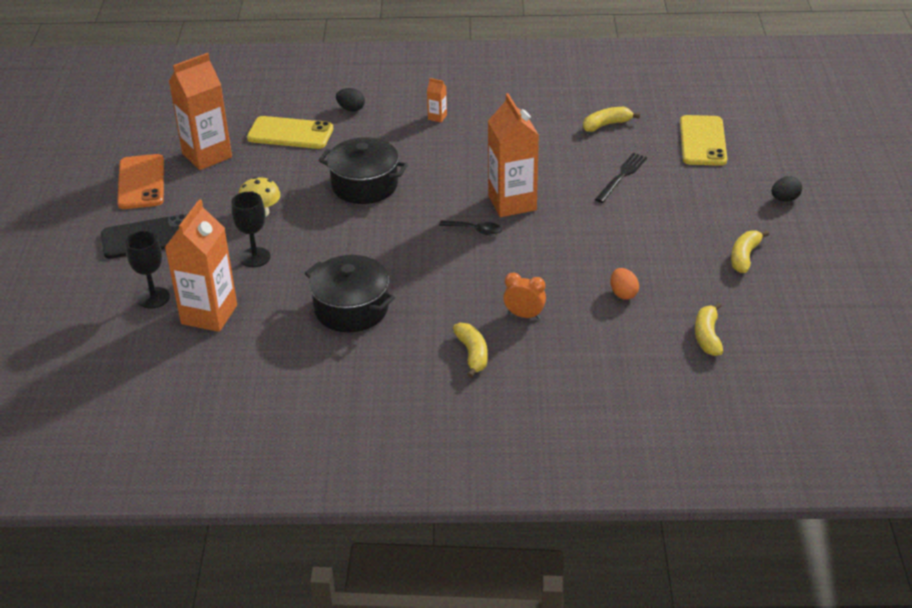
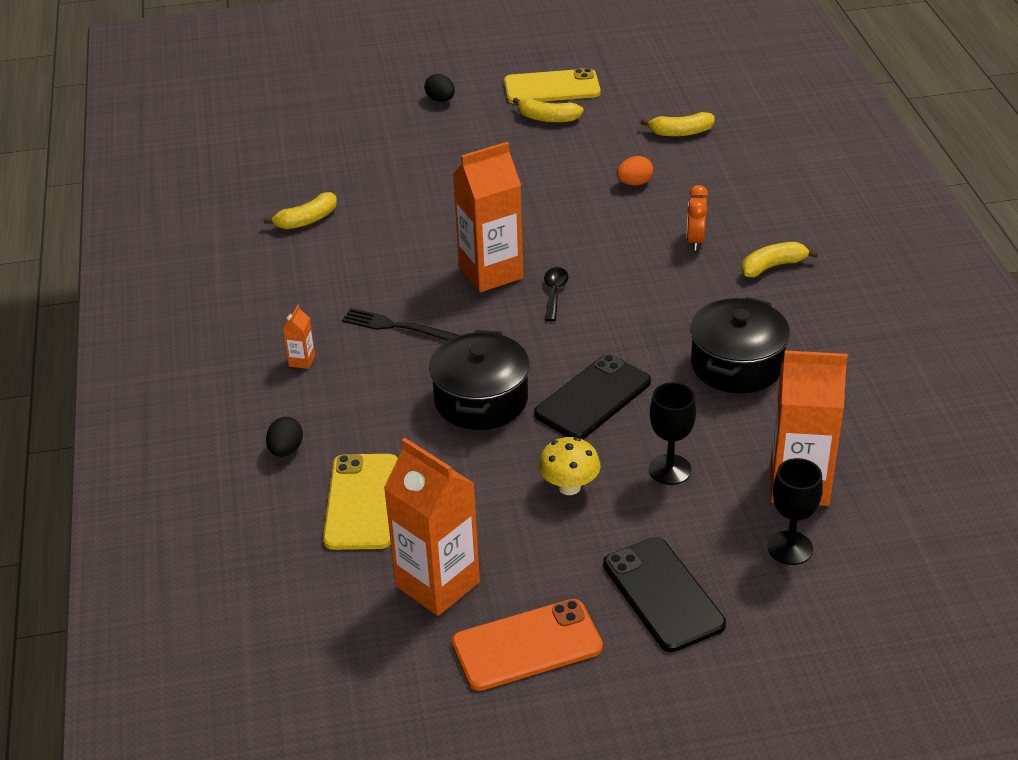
camera: 100 degrees left, 0 degrees up
yellow banana [583,107,640,132] -> yellow banana turned 90 degrees counterclockwise [263,192,337,230]
black fork [595,153,647,203] -> black fork moved to [342,308,460,341]
yellow phone [680,115,727,166] -> yellow phone moved to [504,68,601,104]
none -> black phone [534,354,651,439]

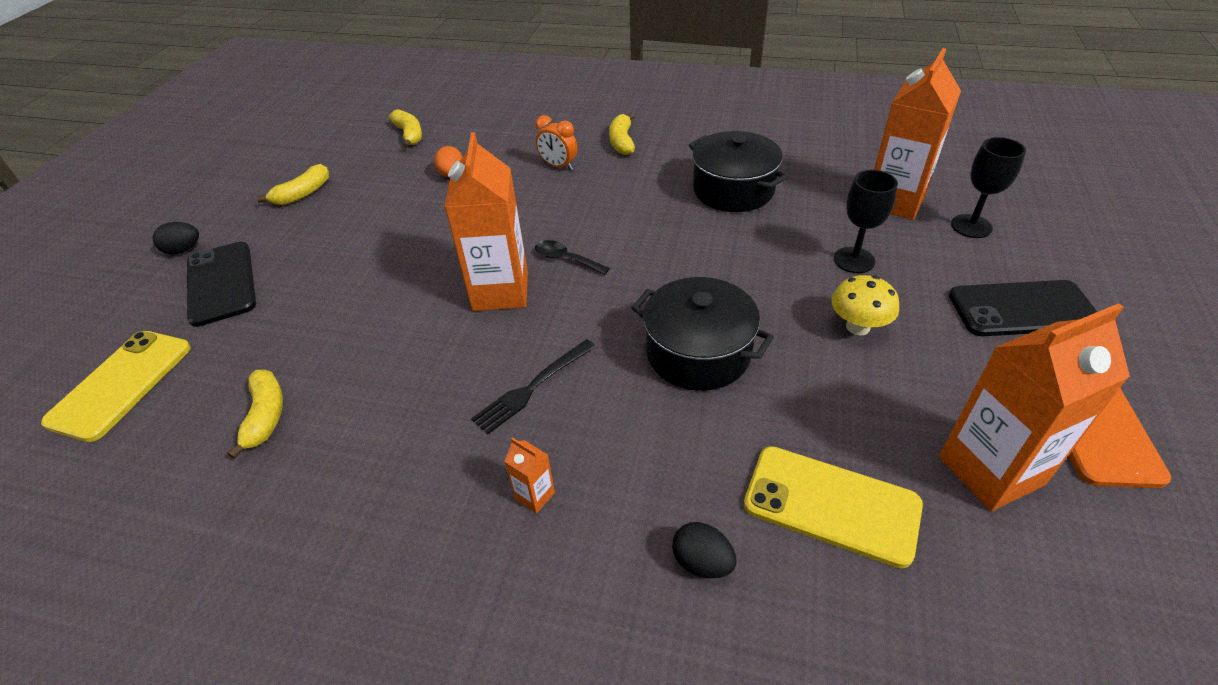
camera: 65 degrees left, 5 degrees up
yellow phone [504,68,601,104] -> yellow phone moved to [41,331,191,442]
black phone [534,354,651,439] -> black phone moved to [187,242,256,327]
yellow banana [640,112,714,137] -> yellow banana turned 45 degrees counterclockwise [389,109,422,148]

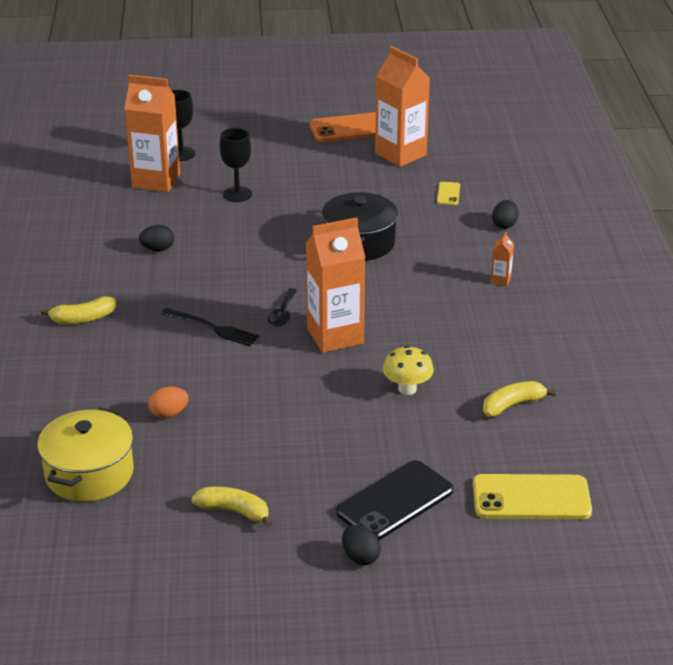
camera: 110 degrees left, 10 degrees down
yellow banana [389,109,422,148] -> yellow pot [37,407,134,502]
black fork [471,339,596,435] -> black fork moved to [161,308,259,346]
orange clock [535,115,577,170] -> none
black pot [689,131,788,212] -> black egg [139,225,174,251]
yellow phone [744,446,923,568] -> yellow phone [437,182,460,205], size x0.47
yellow mushroom [832,275,899,336] -> yellow mushroom moved to [383,346,434,395]
black phone [949,280,1097,336] -> none

